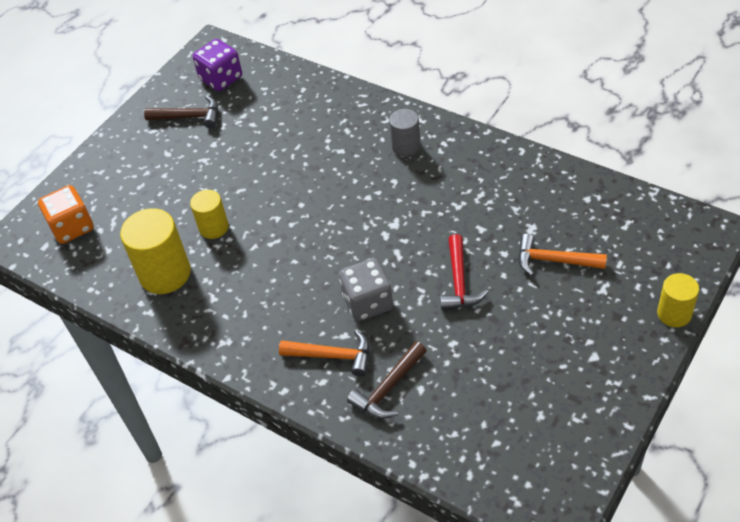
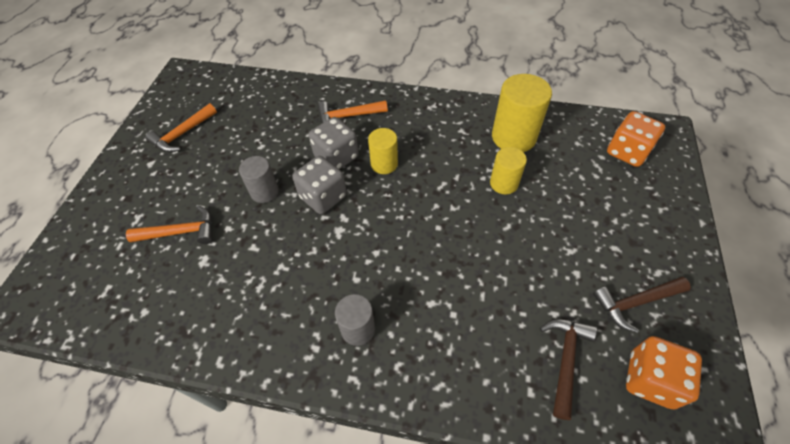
camera: 155 degrees right, 5 degrees up
purple dice [193,39,242,91] -> orange dice [626,336,702,410]
brown hammer [347,341,427,419] -> brown hammer moved to [540,319,597,420]
red hammer [440,234,488,310] -> grey cylinder [239,156,279,203]
yellow cylinder [657,273,699,327] -> yellow cylinder moved to [368,128,398,174]
none -> orange hammer [146,103,217,152]
none -> grey dice [292,156,347,214]

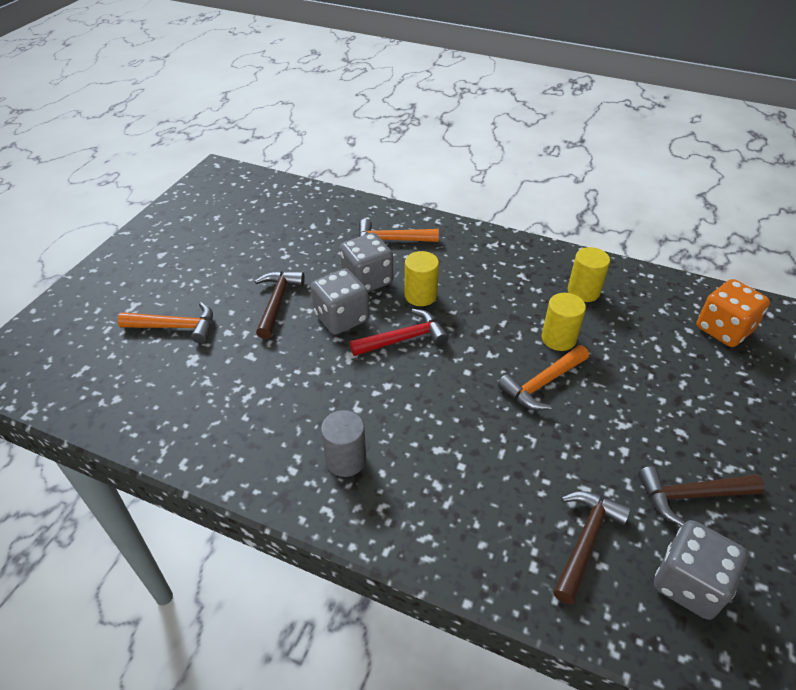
camera: 10 degrees right, 10 degrees down
orange hammer [146,103,217,152] -> orange hammer moved to [498,345,589,411]
grey cylinder [239,156,279,203] -> brown hammer [255,271,305,339]
yellow cylinder [492,74,552,152] -> yellow cylinder [568,247,610,302], size x0.59
orange dice [626,336,702,410] -> grey dice [654,520,748,620]
none -> red hammer [350,309,449,356]

